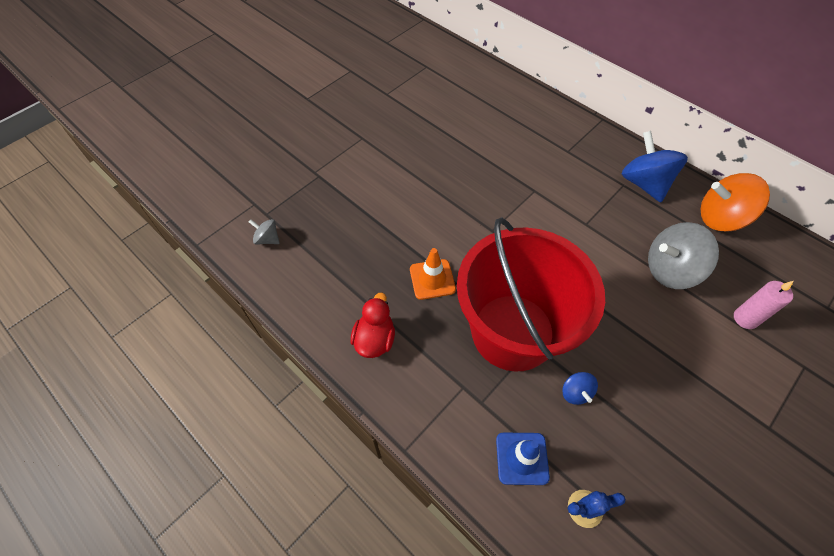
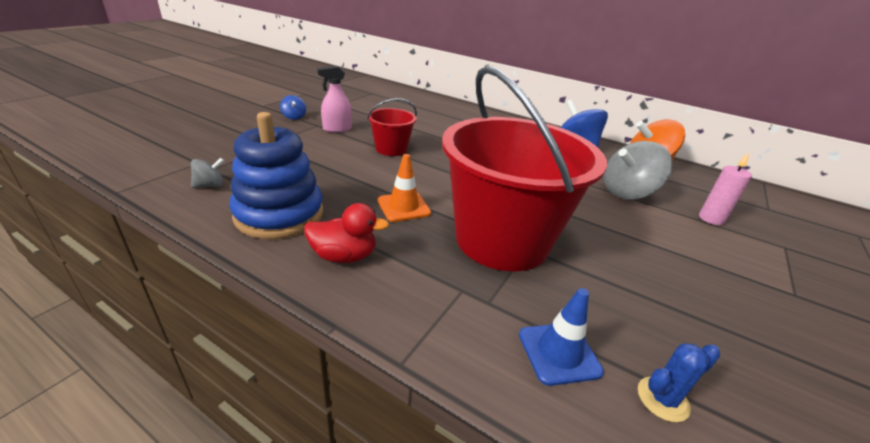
camera: 15 degrees left, 25 degrees down
grey spinning top [249,219,280,245] -> grey spinning top turned 135 degrees clockwise [191,158,224,188]
red duck [351,293,395,358] -> red duck turned 90 degrees clockwise [304,203,389,263]
blue spinning top [562,372,598,405] -> blue spinning top moved to [280,95,306,120]
none -> blue stacking toy [229,112,324,239]
none -> pink spray bottle [317,66,352,133]
none -> red bucket [367,98,417,156]

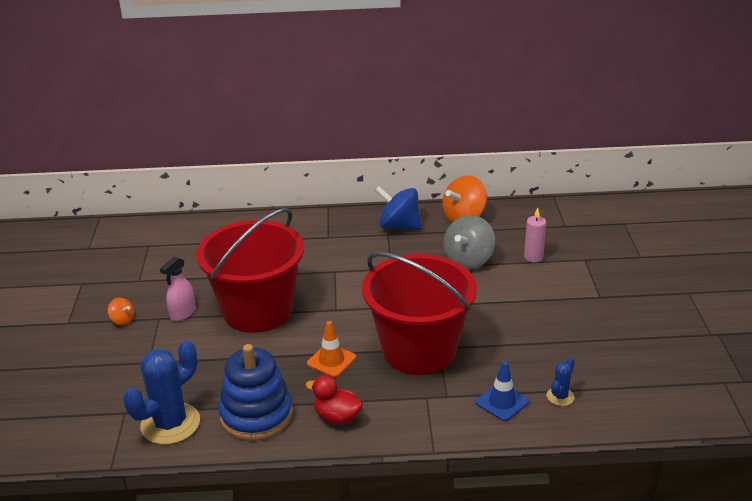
camera: 30 degrees left, 0 degrees up
grey spinning top [191,158,224,188] -> blue cactus [123,341,200,445]
blue spinning top [280,95,306,120] -> orange spinning top [108,298,134,325]
red duck [304,203,389,263] -> red duck turned 120 degrees counterclockwise [306,375,363,424]
red bucket [367,98,417,156] -> red bucket [196,208,304,333], size x2.17

